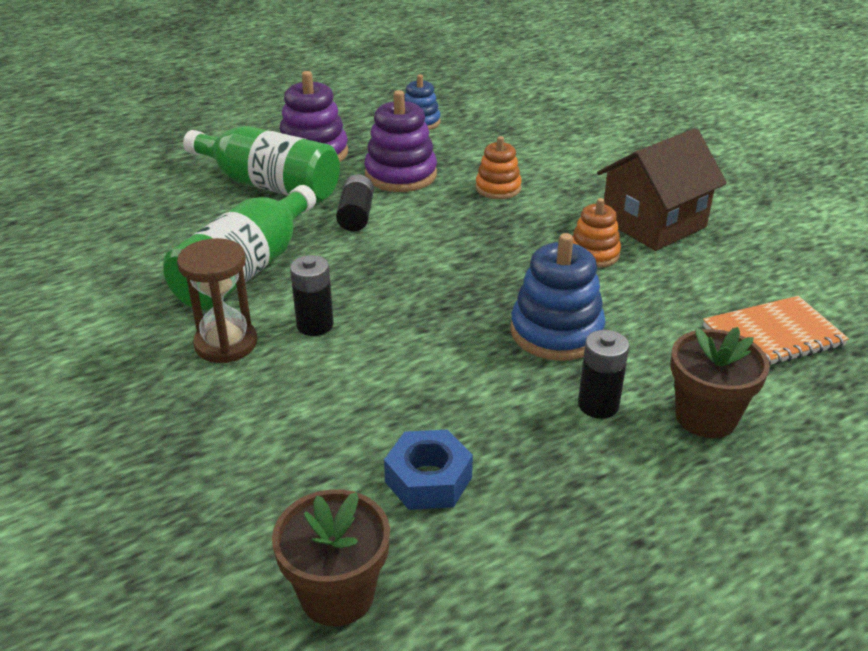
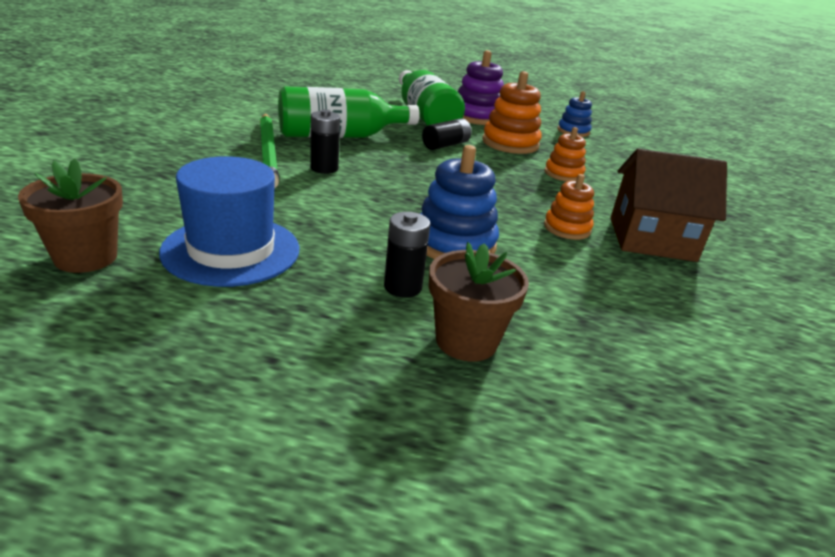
camera: 40 degrees right, 5 degrees down
brown hourglass [177,238,257,363] -> green pencil [260,114,279,188]
purple stacking toy [364,90,437,192] -> orange stacking toy [482,71,542,154]
blue nut [384,429,473,510] -> blue hat [159,156,299,287]
orange notebook [703,296,849,365] -> none

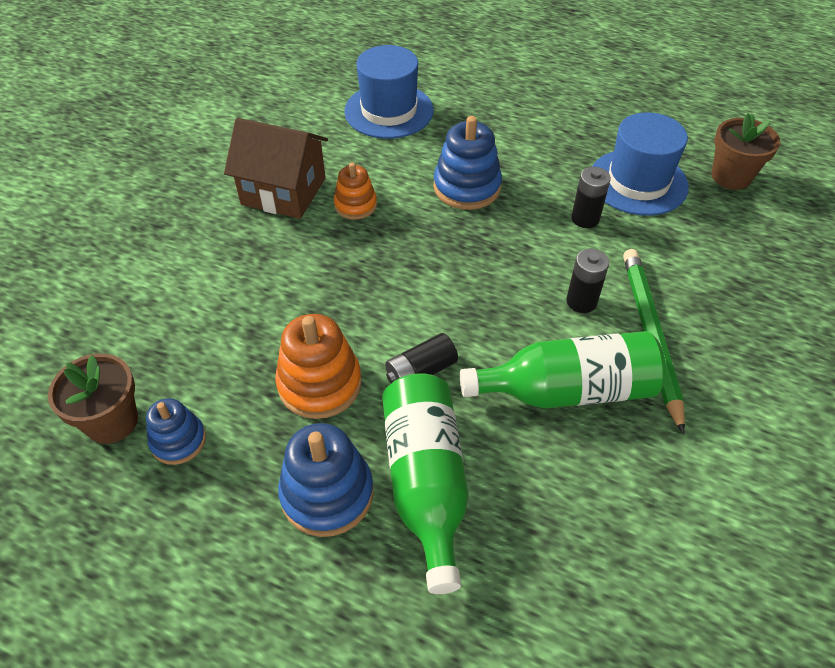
camera: 165 degrees left, 20 degrees up
black battery [384,212,430,298] -> black battery moved to [571,167,611,228]
brown flower pot [429,242,529,362] -> brown flower pot moved to [48,353,138,444]
purple stacking toy [458,50,504,125] -> blue stacking toy [278,423,373,537]
orange stacking toy [545,127,586,181] -> none
none -> blue hat [344,45,433,139]

